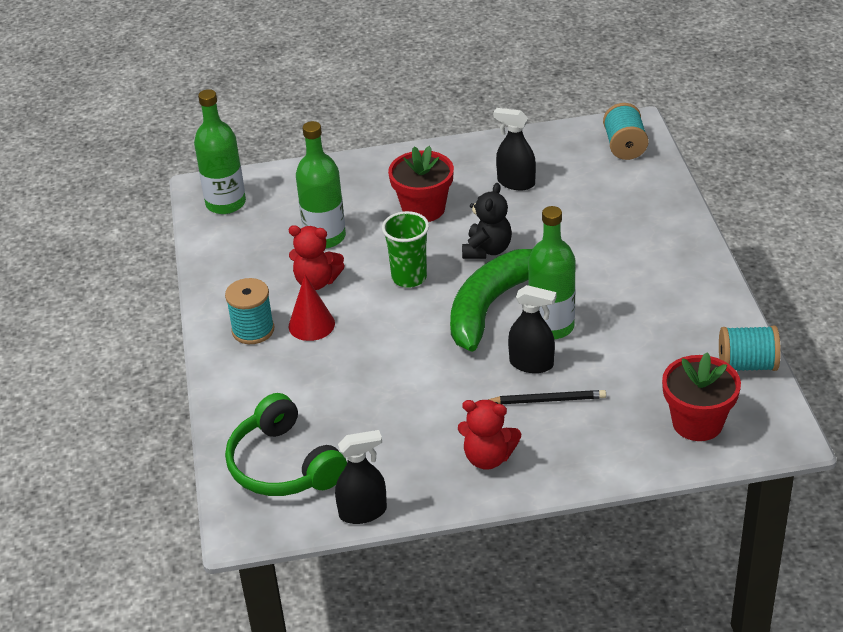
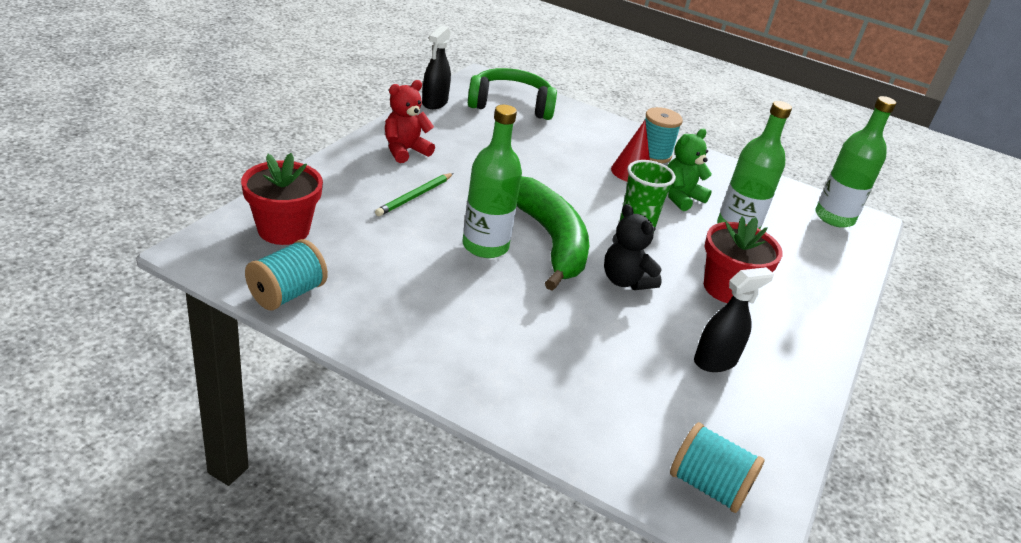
camera: 120 degrees right, 5 degrees down
red teddy bear [289,225,345,290] -> green teddy bear [667,129,712,211]
black pencil [488,390,606,404] -> green pencil [375,173,453,216]
black spray bottle [508,285,556,373] -> none

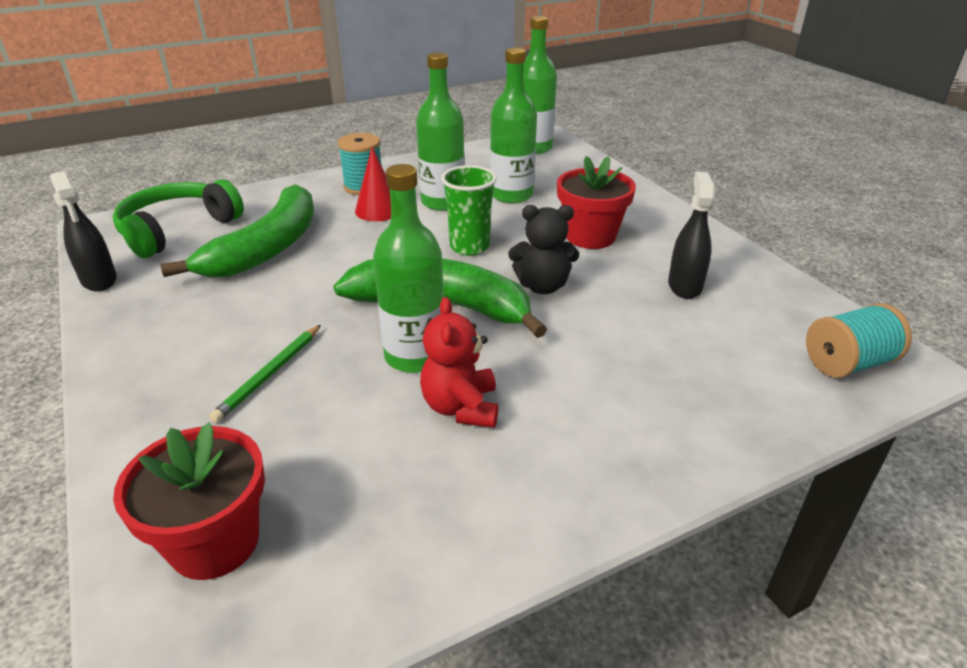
camera: 50 degrees left, 0 degrees up
turquoise spool [245,239,328,310] -> none
green pencil [375,173,453,216] -> green pencil turned 45 degrees clockwise [209,325,321,423]
red teddy bear [385,80,435,163] -> red teddy bear moved to [420,297,498,428]
green teddy bear [667,129,712,211] -> green bottle [416,52,465,211]
none -> green banana [160,184,314,278]

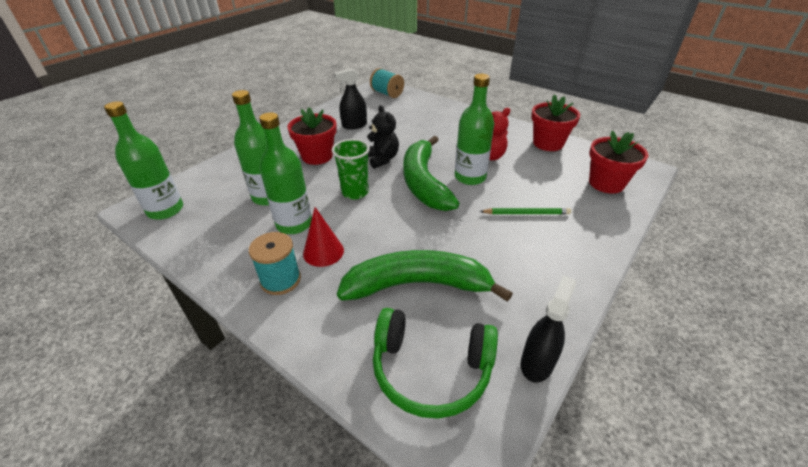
camera: 115 degrees left, 5 degrees up
none -> red flower pot [531,94,580,151]

